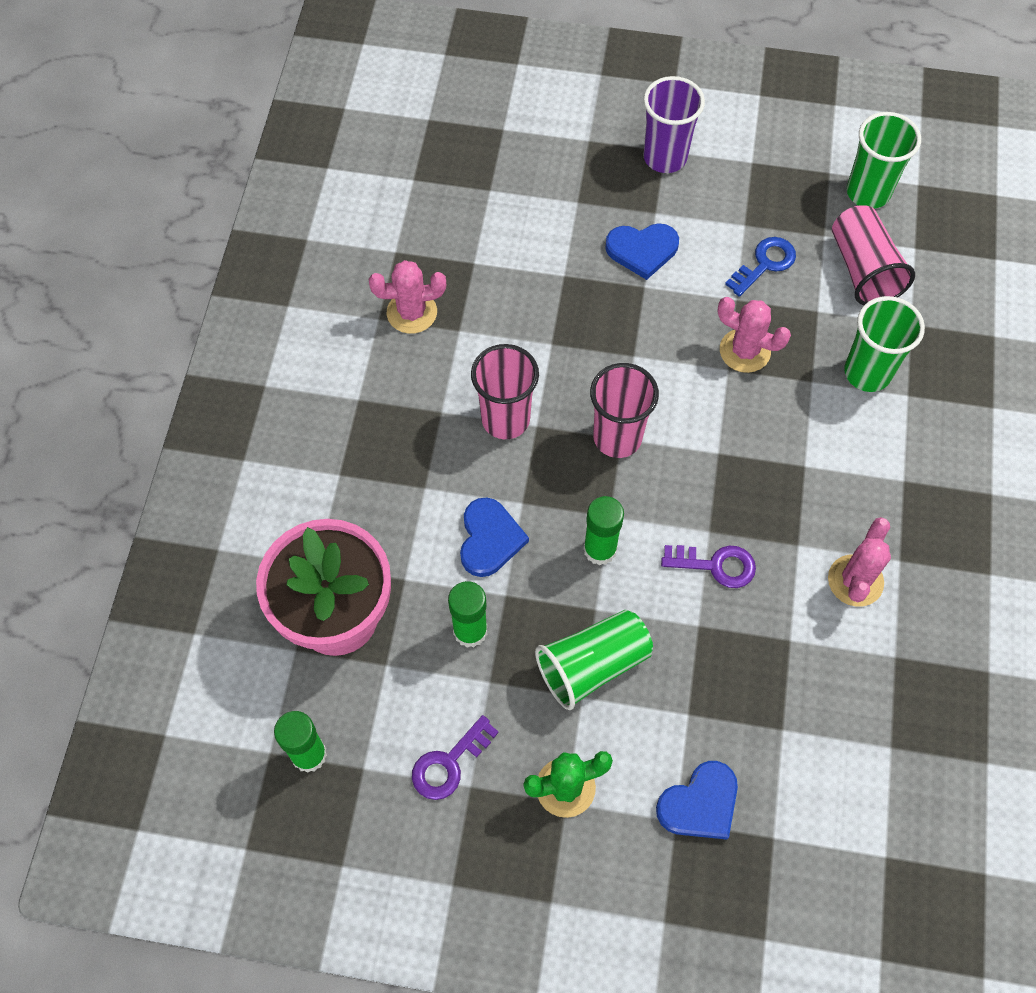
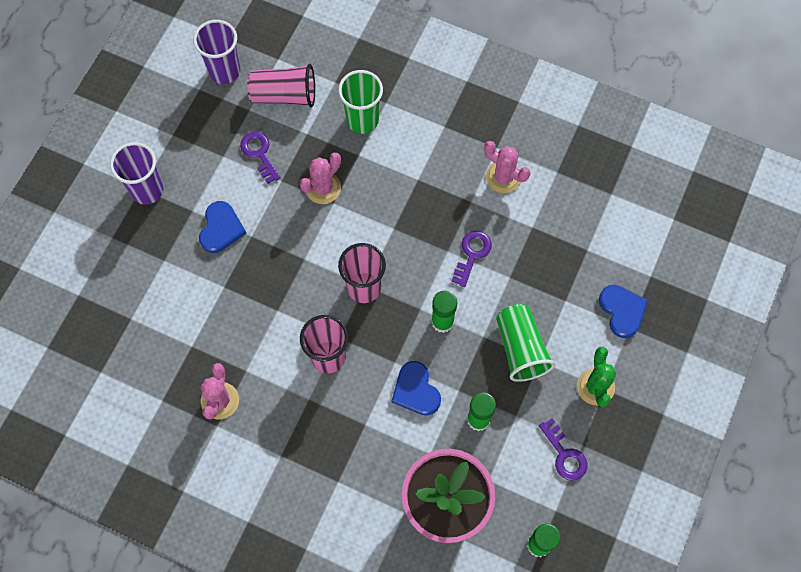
camera: 75 degrees left, 5 degrees up
blue heart [460,498,529,577] -> blue heart turned 135 degrees counterclockwise [392,361,441,415]
blue key [725,237,796,297] -> purple key [240,132,280,184]
green cup [847,112,921,208] -> purple cup [193,20,240,84]

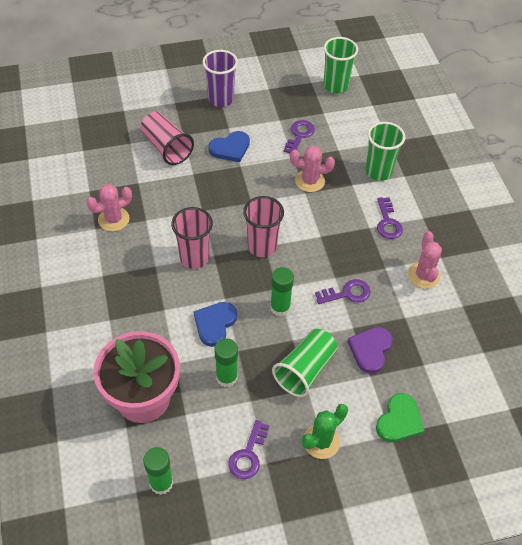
camera: 50 degrees right, 15 degrees down
purple cup [193,20,240,84] -> green cup [324,37,358,94]
pink cup [247,64,315,107] -> pink cup moved to [140,112,194,165]
blue heart [599,285,648,338] -> green heart [376,393,424,442]
none -> purple heart [347,327,393,374]
none -> purple key [377,197,403,239]

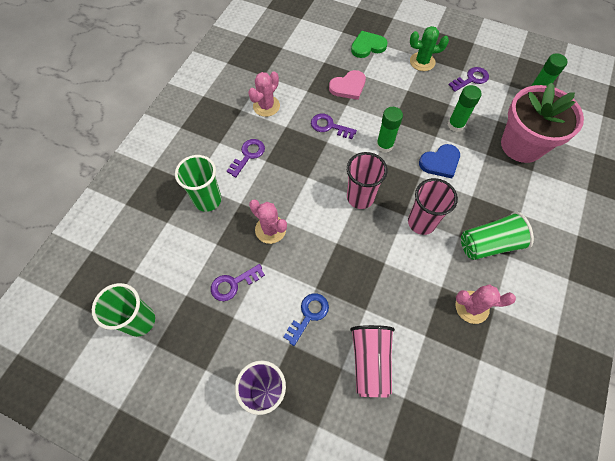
camera: 140 degrees left, 10 degrees up
blue heart [208,131,250,162] -> blue key [283,293,329,346]
green cup [272,329,338,397] -> green cup moved to [461,212,534,260]
purple heart [347,327,393,374] -> pink heart [329,70,366,100]

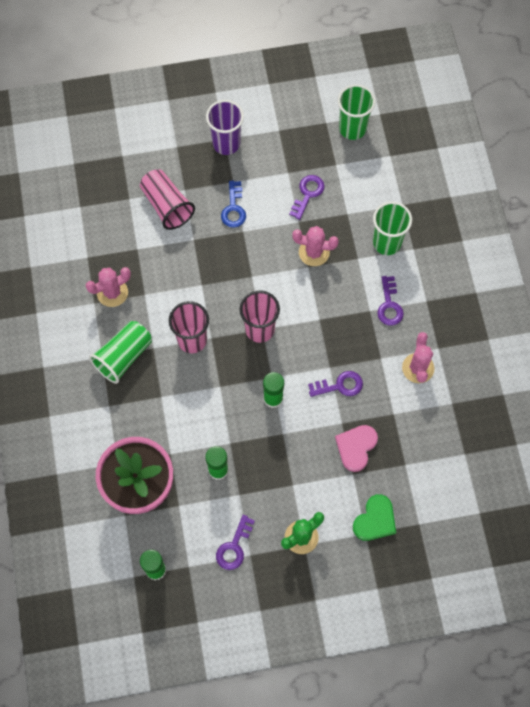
camera: 145 degrees right, 5 degrees up
blue heart [419,144,460,178] -> none

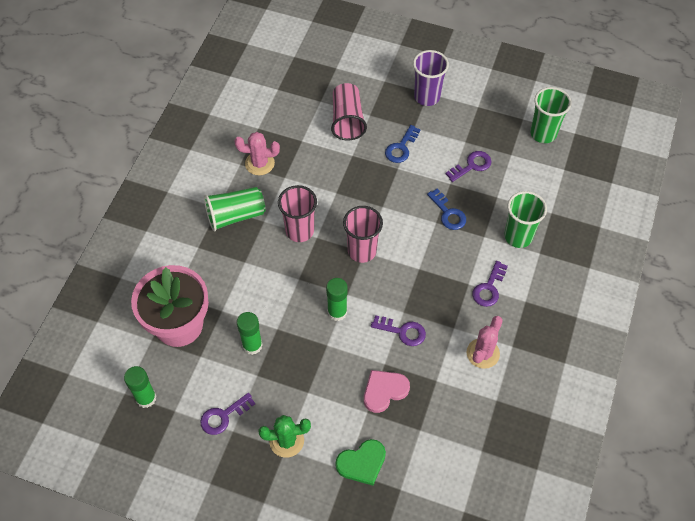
camera: 30 degrees right, 10 degrees down
pink cactus [292,226,339,266] -> blue key [427,189,466,230]

